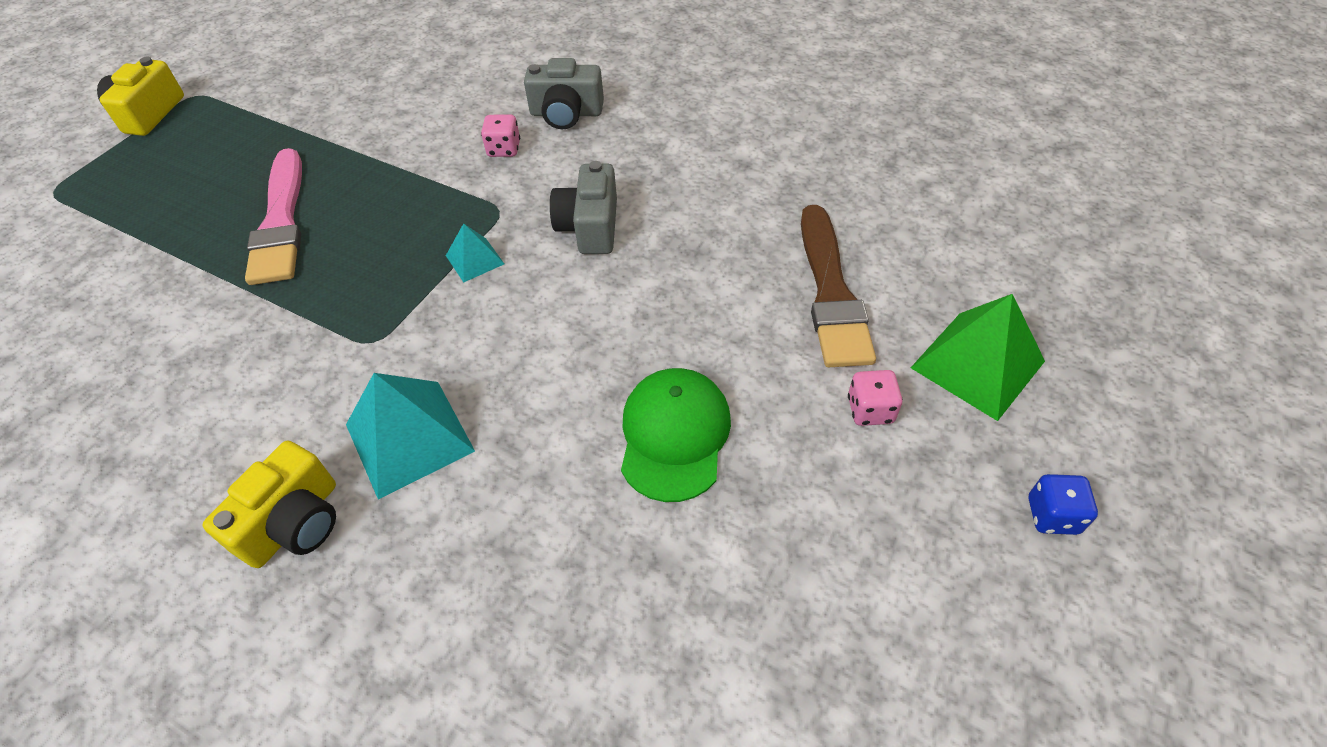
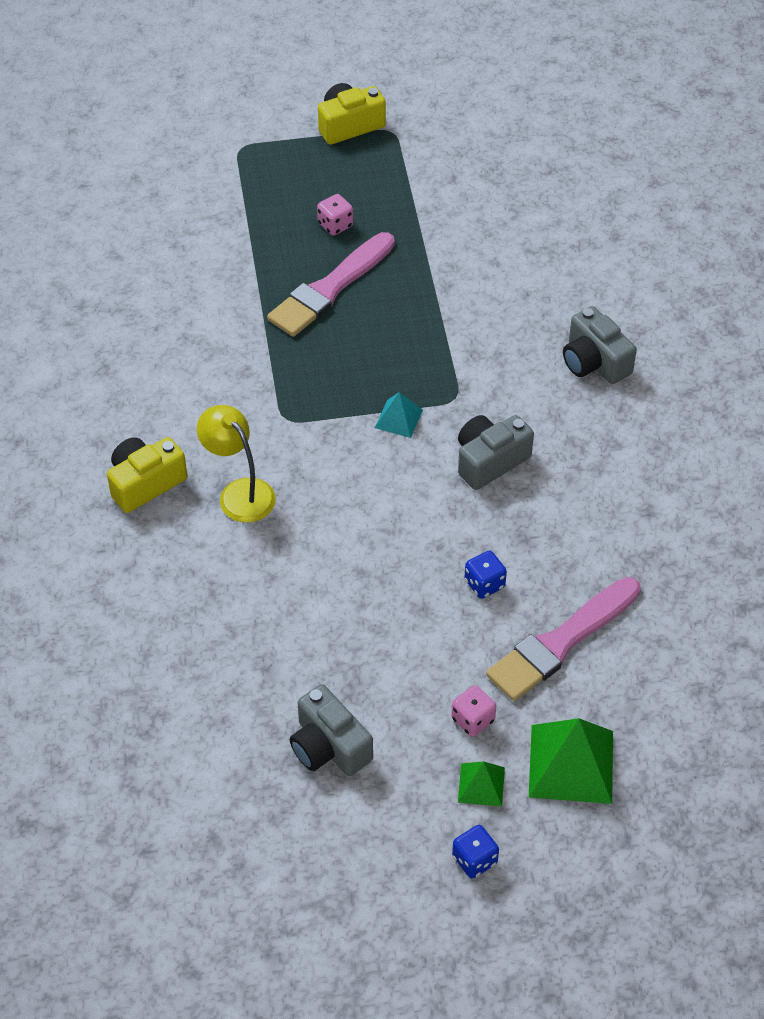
camera: 50 degrees right, 0 degrees up
yellow camera [203,441,336,568] -> yellow camera turned 150 degrees clockwise [107,437,187,513]
turquoise pyramid [346,373,475,499] -> yellow lamp [197,405,276,523]
pink dice [481,114,520,157] -> pink dice moved to [317,194,353,236]
green cap [621,368,731,502] -> none
brown brush [801,205,876,367] -> pink brush [486,577,641,701]
none -> grey camera [290,684,373,776]
none -> green pyramid [458,761,505,807]
none -> blue dice [464,551,507,599]

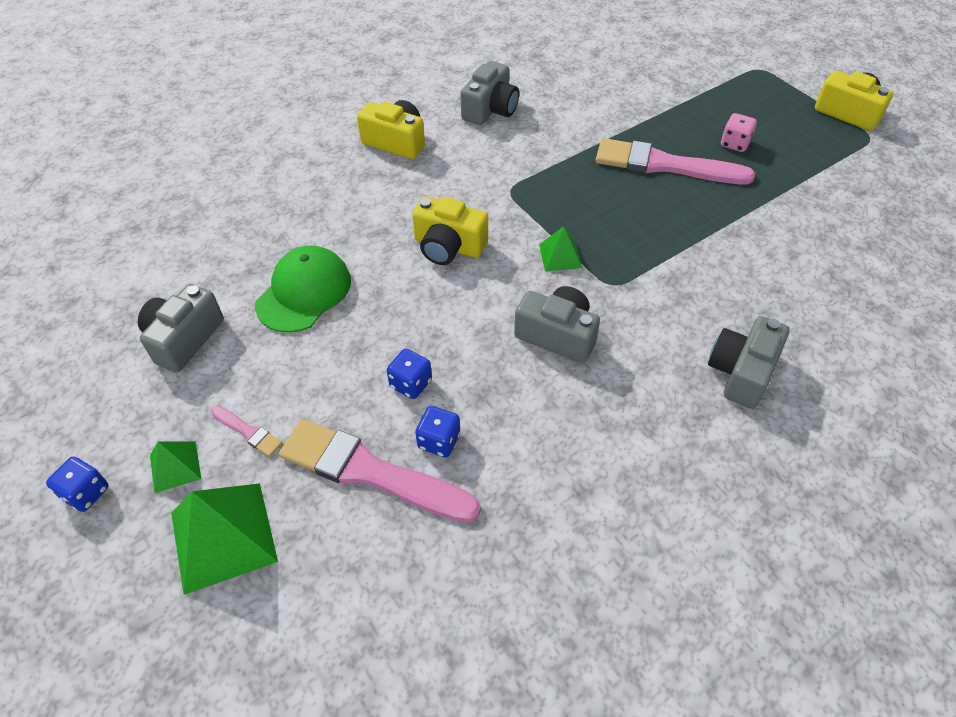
camera: 65 degrees right, 0 degrees up
yellow lamp [197,405,276,523] -> none
turquoise pyramid [375,392,423,438] -> green pyramid [539,226,582,271]
pink dice [451,685,496,737] -> pink brush [212,406,282,457]
none -> green cap [255,245,351,333]
none -> yellow camera [412,196,488,265]
none -> blue dice [415,406,460,457]
none -> grey camera [460,61,519,125]

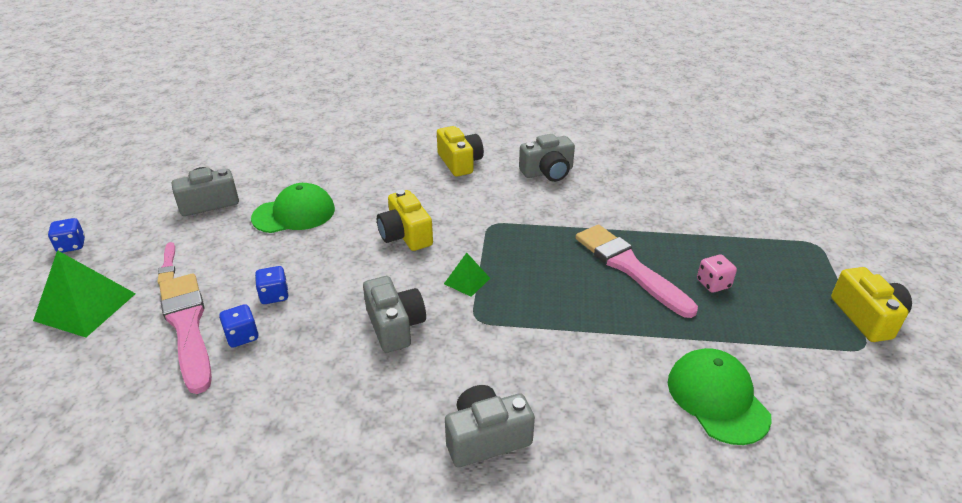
camera: 40 degrees right, 15 degrees down
green pyramid [150,441,201,493] -> none
none -> green cap [668,348,772,445]

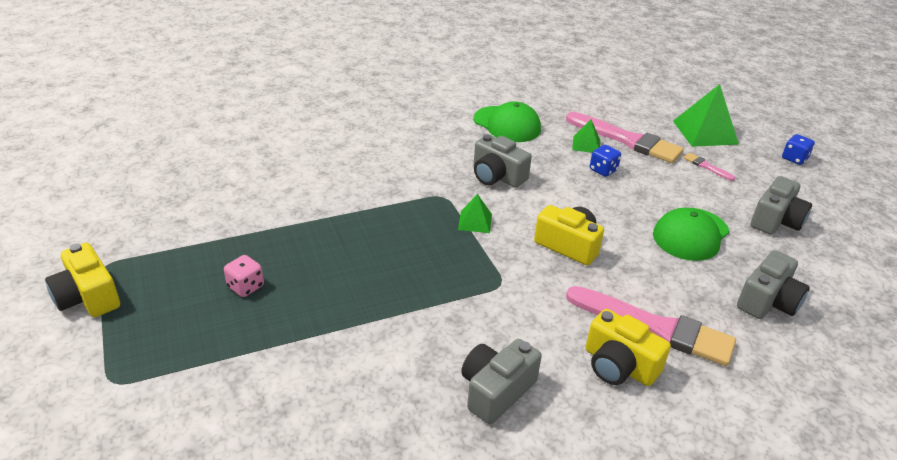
camera: 150 degrees right, 0 degrees up
blue dice [219,304,259,348] -> green pyramid [572,119,600,153]
grey camera [445,385,535,467] -> grey camera moved to [737,250,810,319]
pink brush [576,225,698,318] -> pink brush moved to [566,286,736,366]
green cap [668,348,772,445] -> green cap moved to [474,101,541,142]

